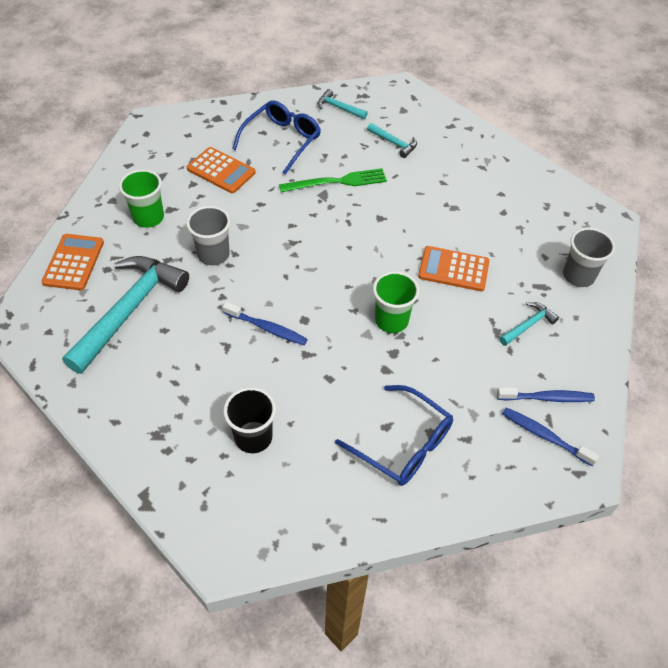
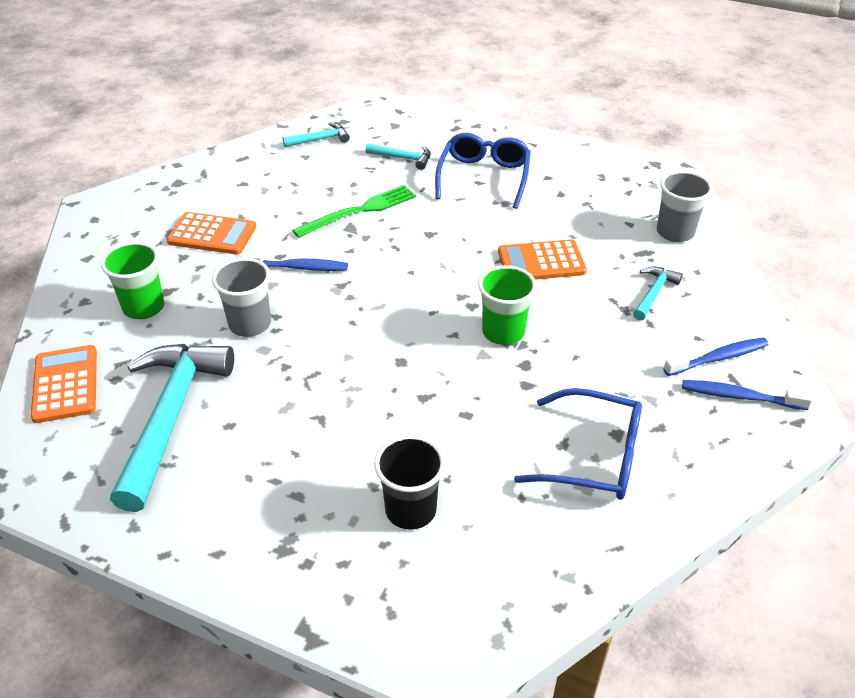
camera: 20 degrees left, 10 degrees down
blue toothbrush [223,302,307,345] -> blue toothbrush moved to [241,252,348,271]
blue glasses [232,100,321,175] -> blue glasses moved to [435,133,531,209]
turquoise hammer [317,89,368,119] -> turquoise hammer turned 150 degrees clockwise [283,122,350,147]

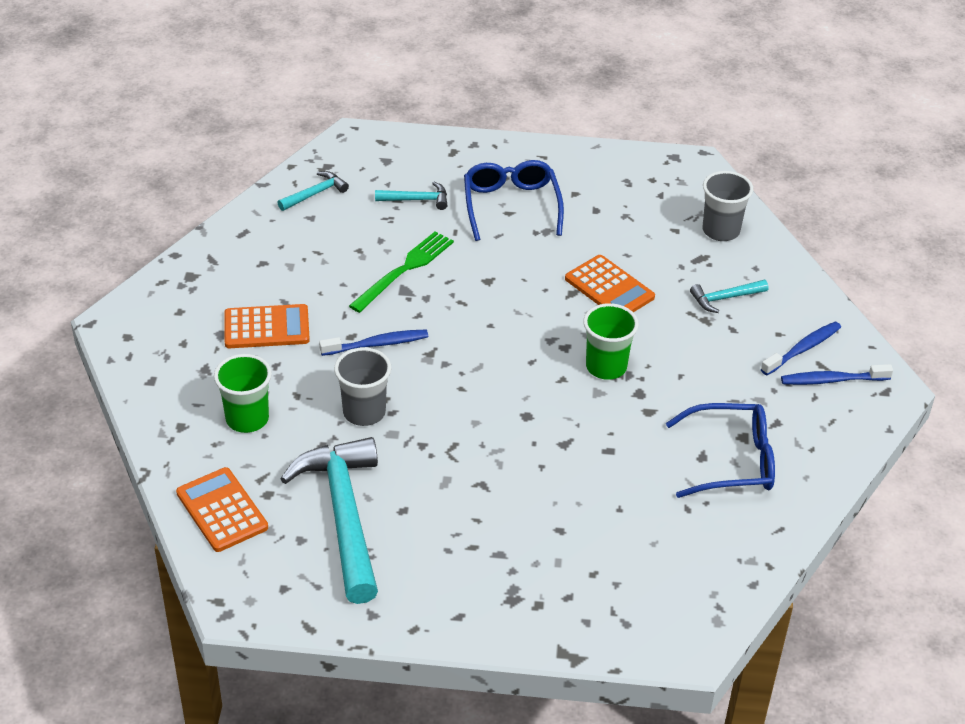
camera: 20 degrees left, 0 degrees up
black cup [374,435,445,530] -> none
orange calculator [498,239,587,280] -> orange calculator turned 105 degrees counterclockwise [565,255,655,312]
turquoise hammer [633,267,683,321] -> turquoise hammer turned 120 degrees counterclockwise [690,280,768,313]

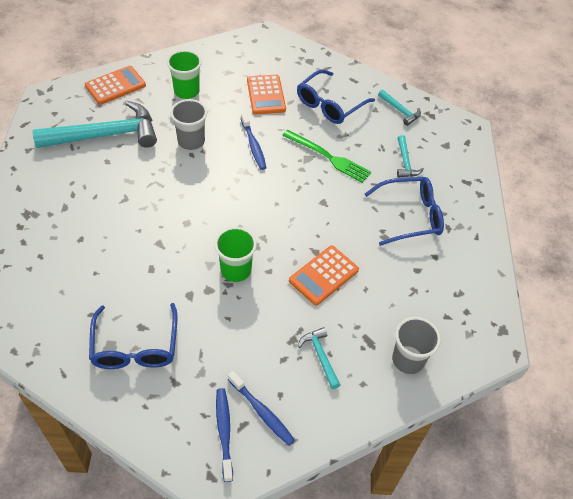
camera: 85 degrees right, 10 degrees up
none -> blue glasses [297,69,375,124]

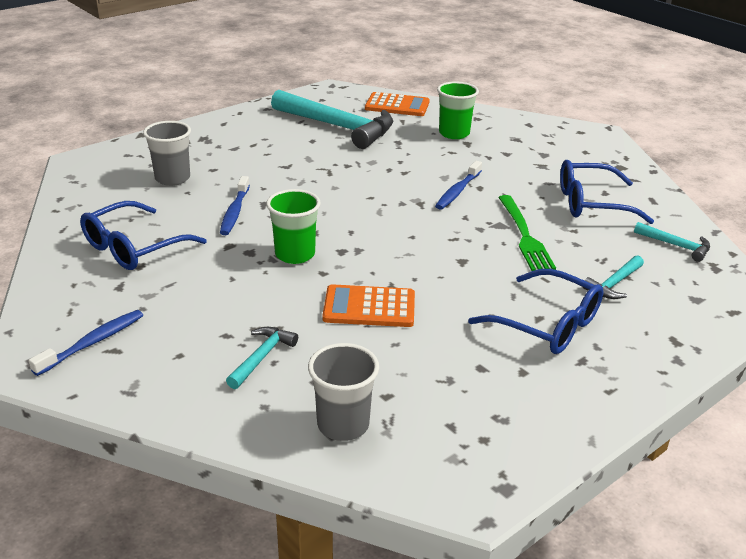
camera: 50 degrees right, 20 degrees down
grey cup [170,99,207,150] -> grey cup moved to [143,121,191,186]
blue toothbrush [228,371,295,446] -> blue toothbrush moved to [220,176,250,235]
orange calculator [247,75,286,114] -> none
turquoise hammer [378,90,421,126] -> turquoise hammer turned 60 degrees counterclockwise [634,222,710,262]

